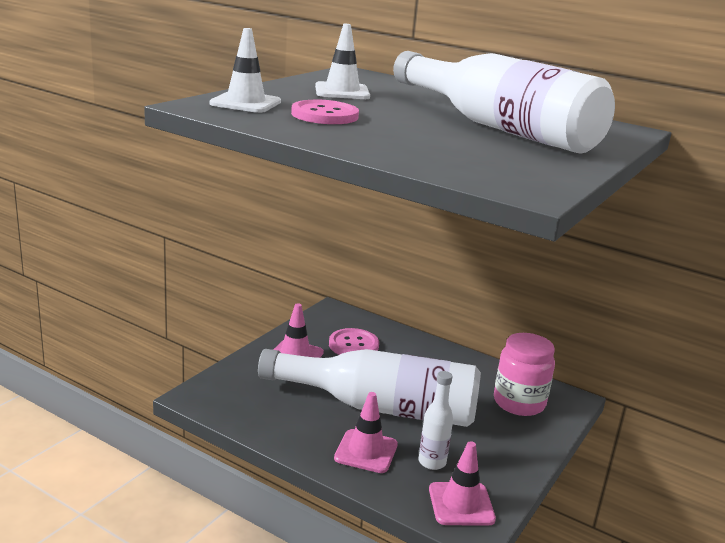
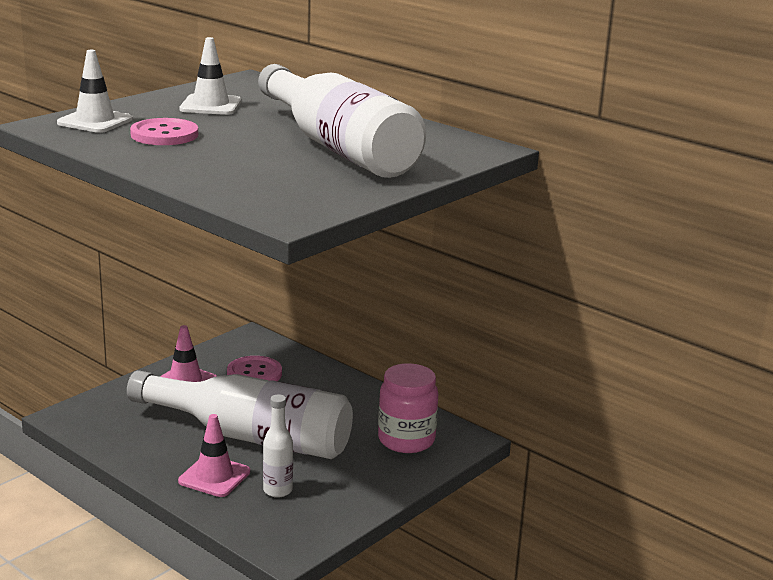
camera: 10 degrees right, 0 degrees up
pink traffic cone [429,441,496,526] -> none

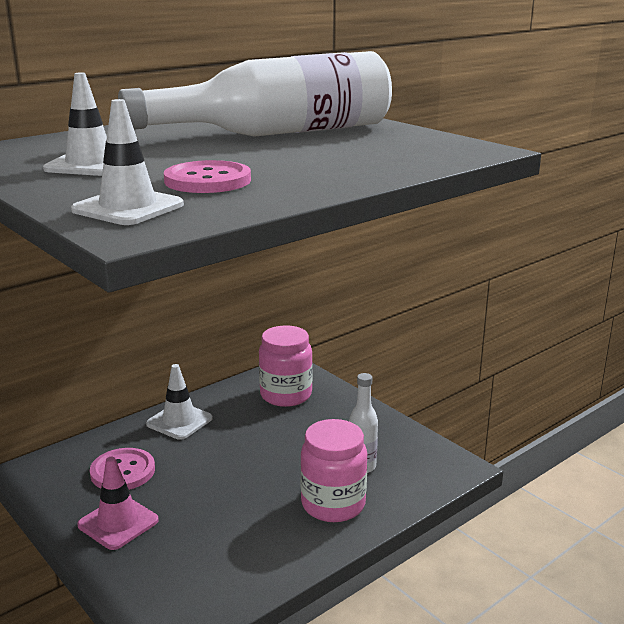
camera: 80 degrees left, 0 degrees up
white bottle [127,370,353,459] -> none
pink traffic cone [178,414,250,497] -> pink jar [300,419,367,522]
none -> white traffic cone [146,364,213,440]

